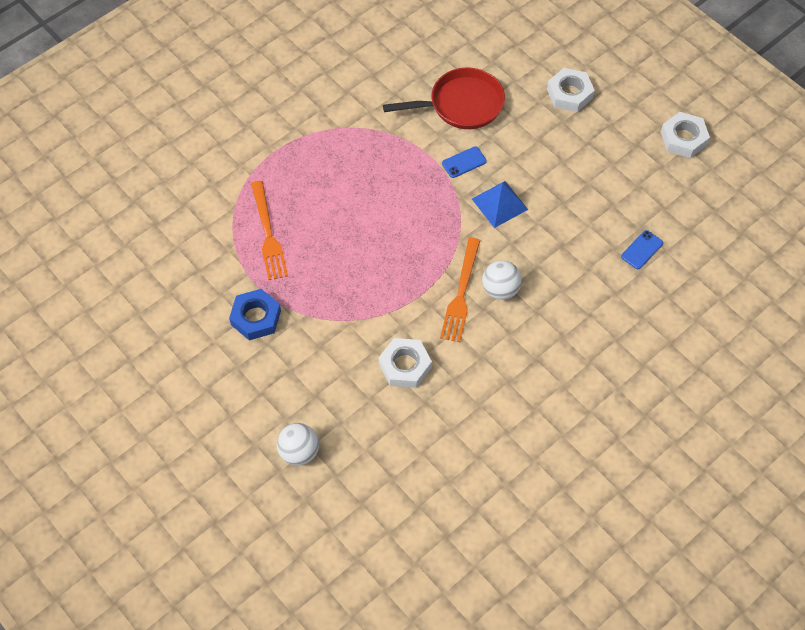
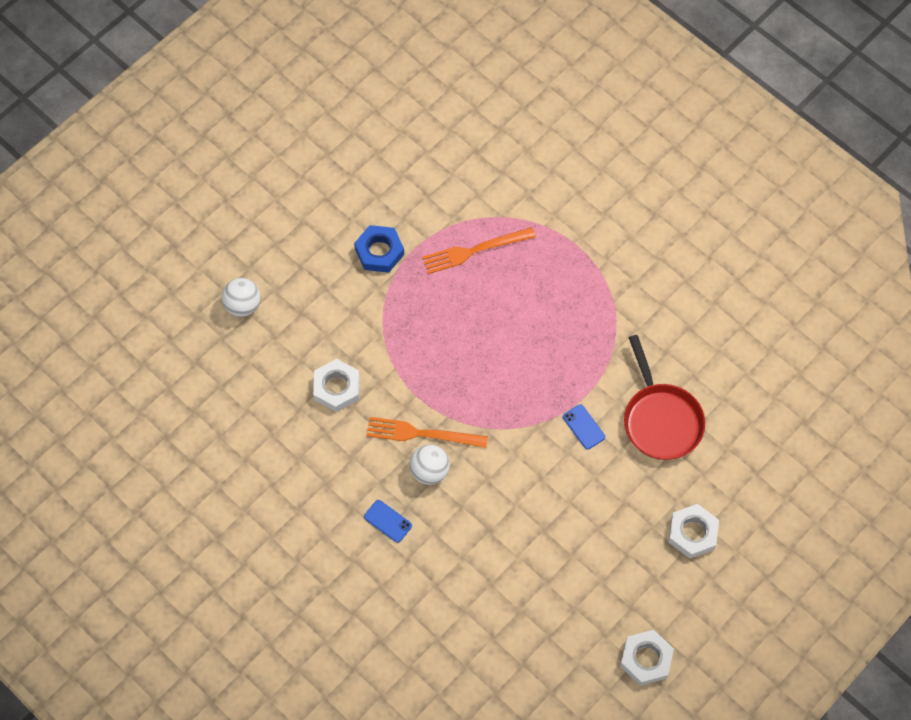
camera: 85 degrees right, 5 degrees up
blue pyramid [472,181,528,228] -> none
blue phone [621,230,663,269] -> blue phone moved to [364,500,412,543]

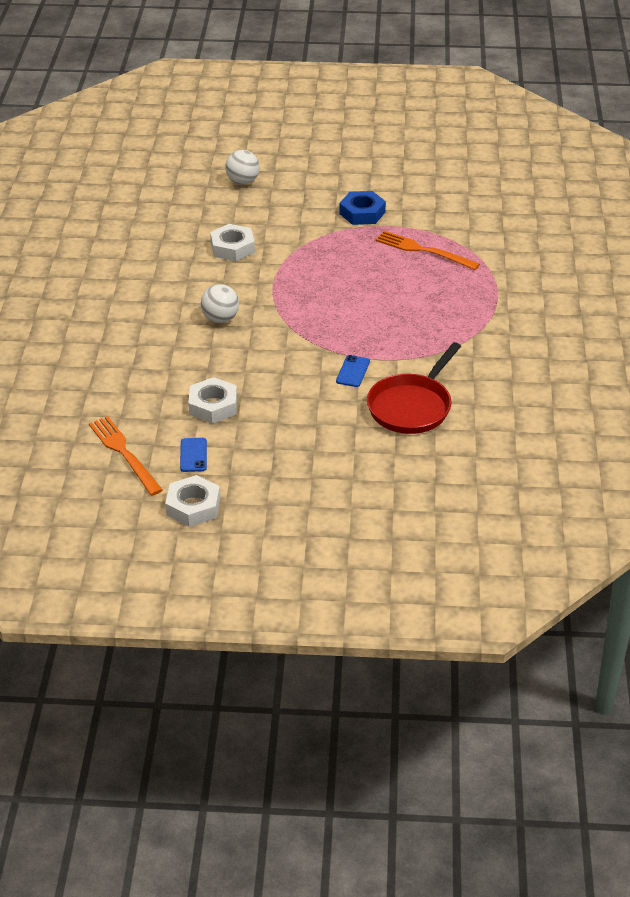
camera: 50 degrees right, 25 degrees down
blue phone [364,500,412,543] -> blue phone moved to [180,438,207,472]
orange fork [366,417,488,448] -> orange fork moved to [89,416,163,496]
white nut [668,504,719,559] -> white nut moved to [188,377,237,423]

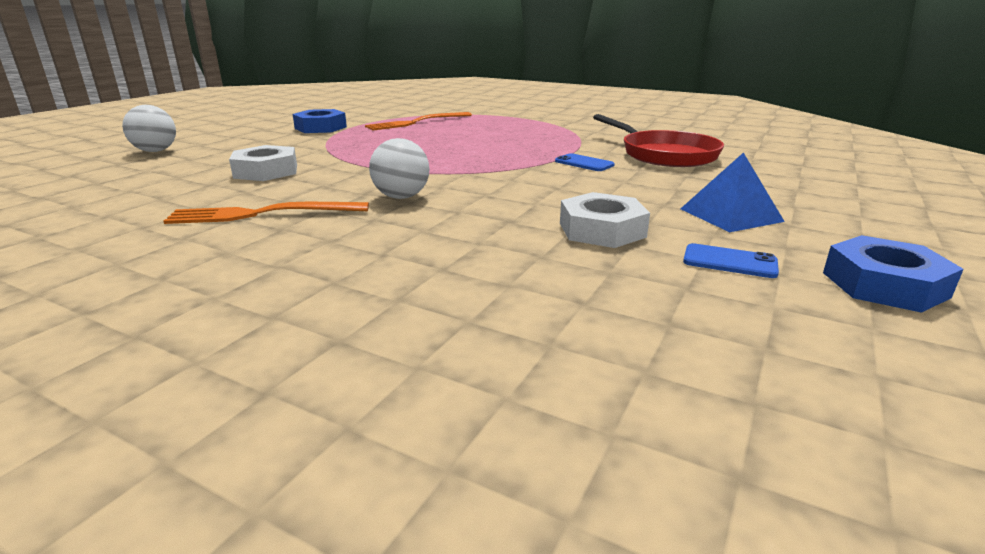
camera: 65 degrees left, 15 degrees down
orange fork [89,416,163,496] -> orange fork moved to [163,202,369,224]
white nut [165,475,220,527] -> blue nut [823,235,964,313]
none -> blue pyramid [681,152,785,232]

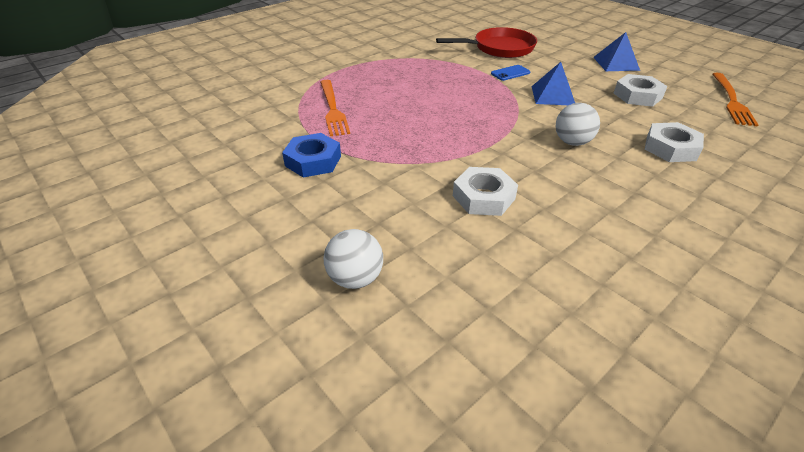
camera: 70 degrees left, 15 degrees up
orange fork [163,202,369,224] -> orange fork moved to [712,73,758,127]
blue phone [683,243,779,278] -> none
blue nut [823,235,964,313] -> none
none -> blue pyramid [532,62,575,105]
none -> white nut [644,122,704,162]

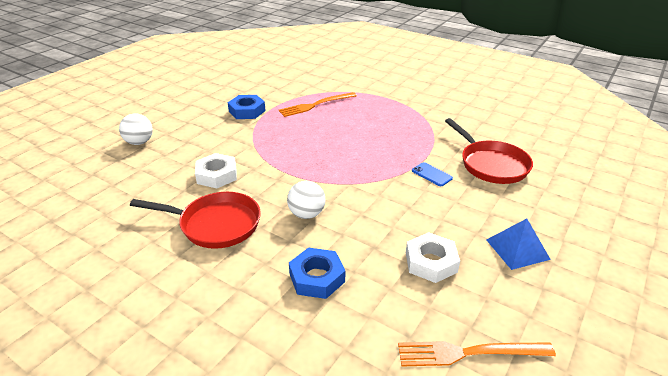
camera: 75 degrees right, 5 degrees down
blue pyramid [532,62,575,105] -> none
white nut [644,122,704,162] -> blue nut [289,248,345,299]
none -> red pan [130,192,261,249]

